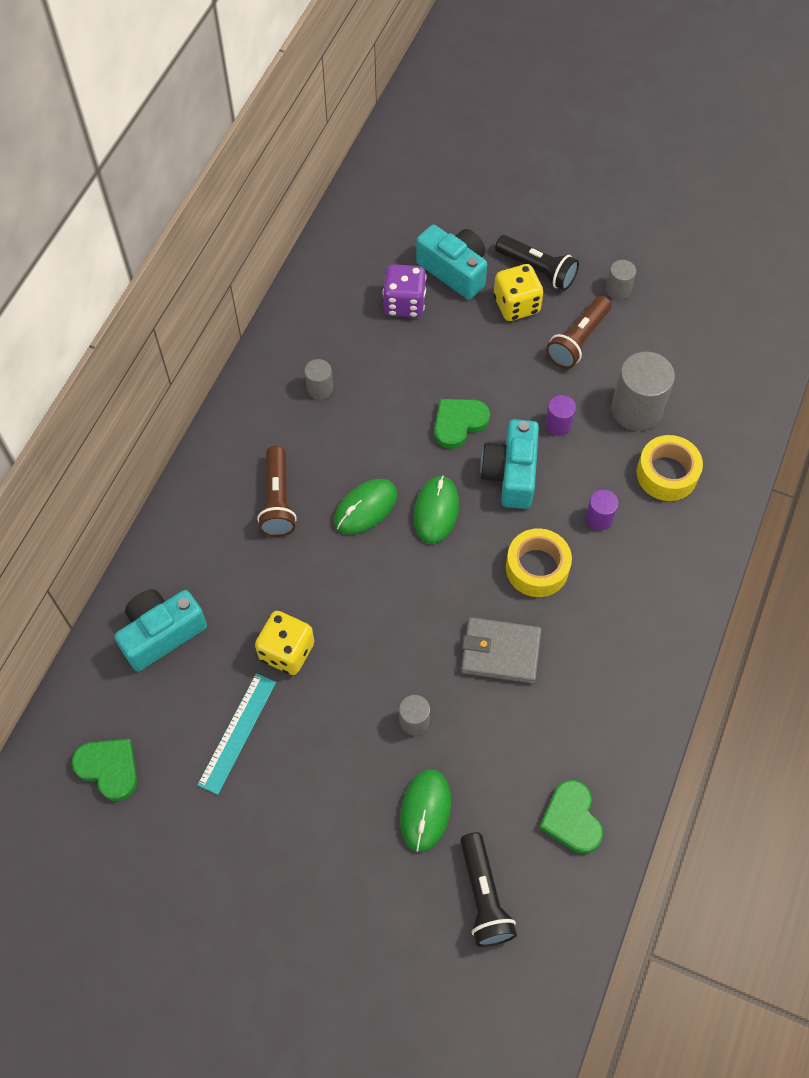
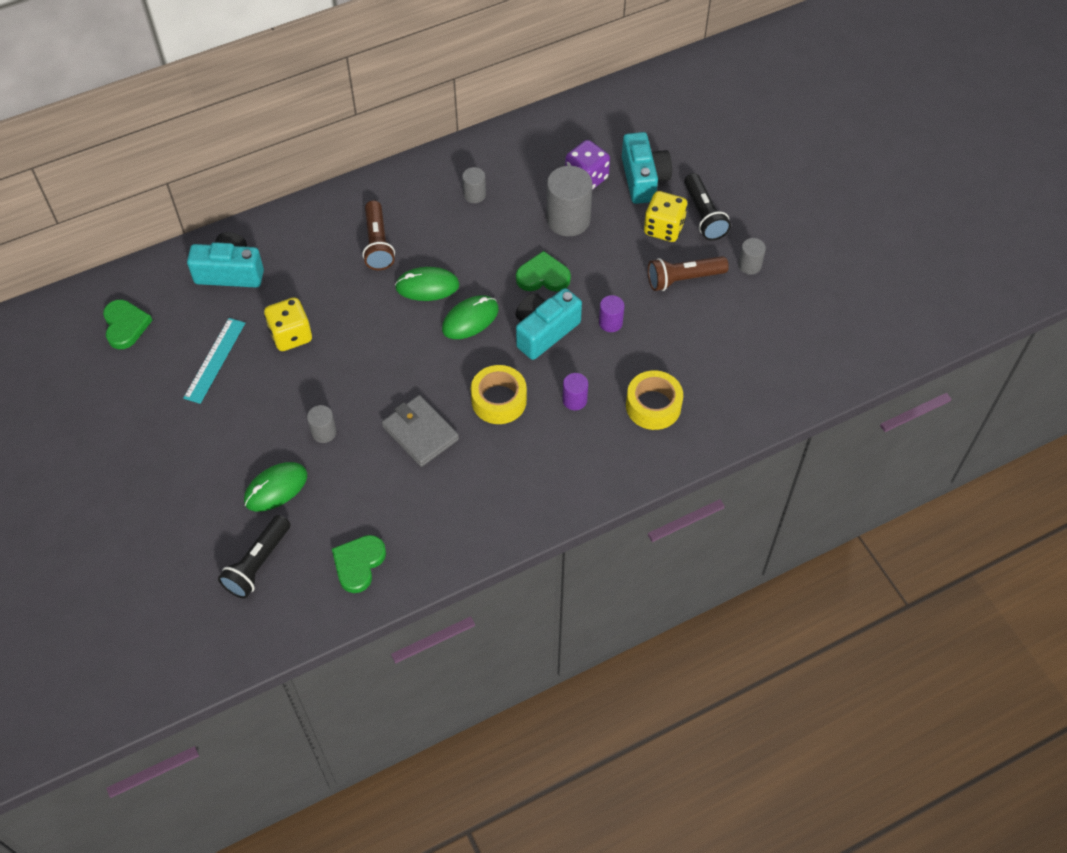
camera: 40 degrees right, 5 degrees down
turquoise ruler [197,673,276,795] -> turquoise ruler turned 45 degrees counterclockwise [183,318,245,404]
brown flashlight [257,446,297,537] -> brown flashlight turned 45 degrees counterclockwise [363,200,395,270]
grey cylinder [611,351,675,431] -> grey cylinder moved to [546,166,592,236]

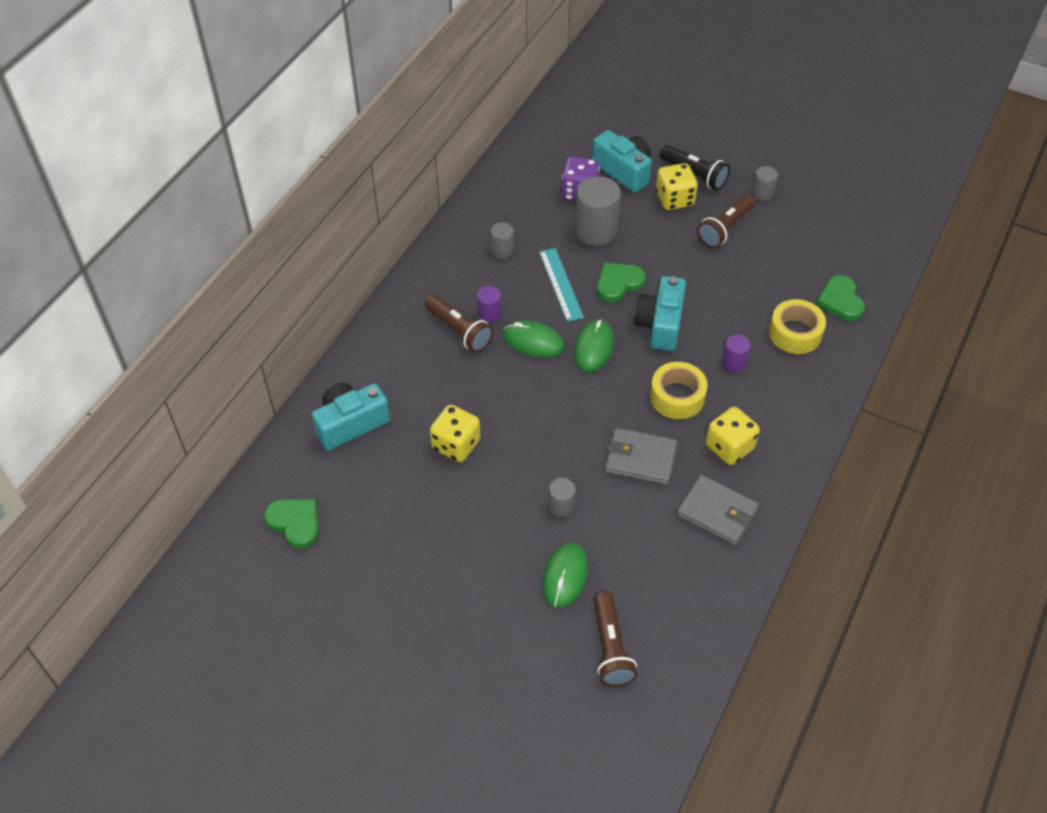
camera: 35 degrees left, 5 degrees down
turquoise ruler [183,318,245,404] -> turquoise ruler moved to [539,248,584,322]
black flashlight [218,515,290,599] -> brown flashlight [593,592,637,687]
green heart [332,535,386,593] -> green heart moved to [816,275,865,321]
green mouse [395,267,460,301] -> green mouse turned 60 degrees clockwise [503,320,565,358]
purple cylinder [599,295,624,332] -> purple cylinder moved to [477,286,501,323]
none -> grey wallet [677,475,759,545]
none -> yellow dice [706,407,760,465]

